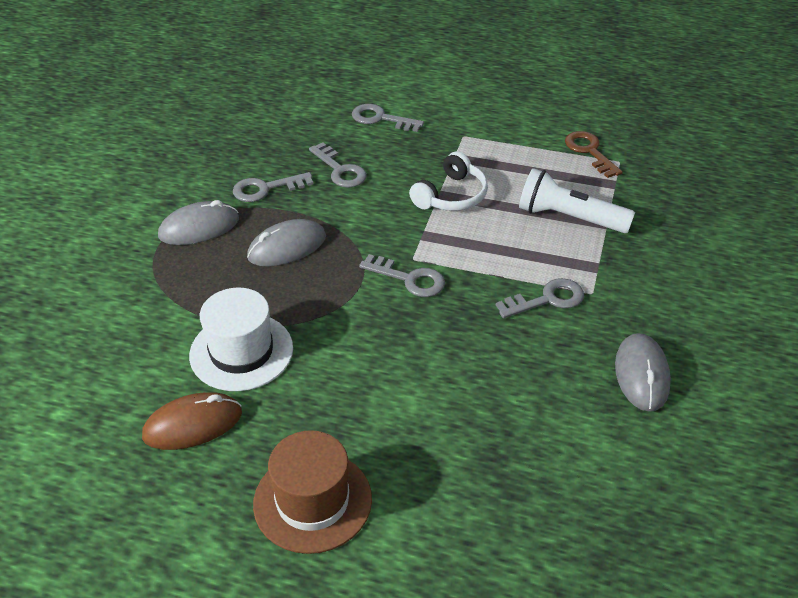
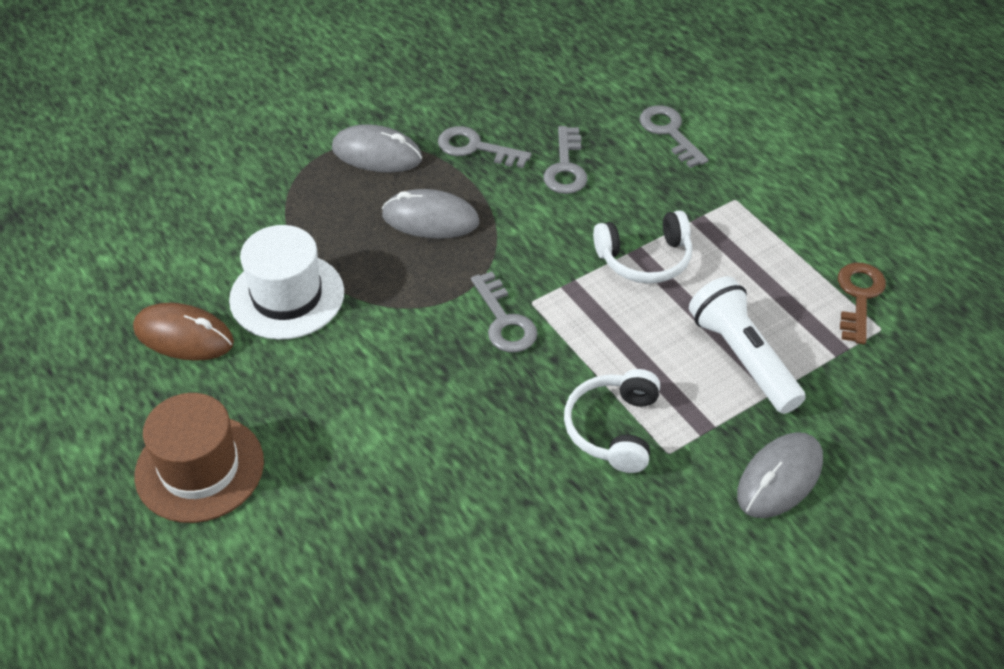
camera: 40 degrees right, 5 degrees up
grey key [496,278,584,318] -> white headphones [564,369,660,473]
grey mouse [615,333,671,412] -> grey mouse moved to [737,432,823,518]

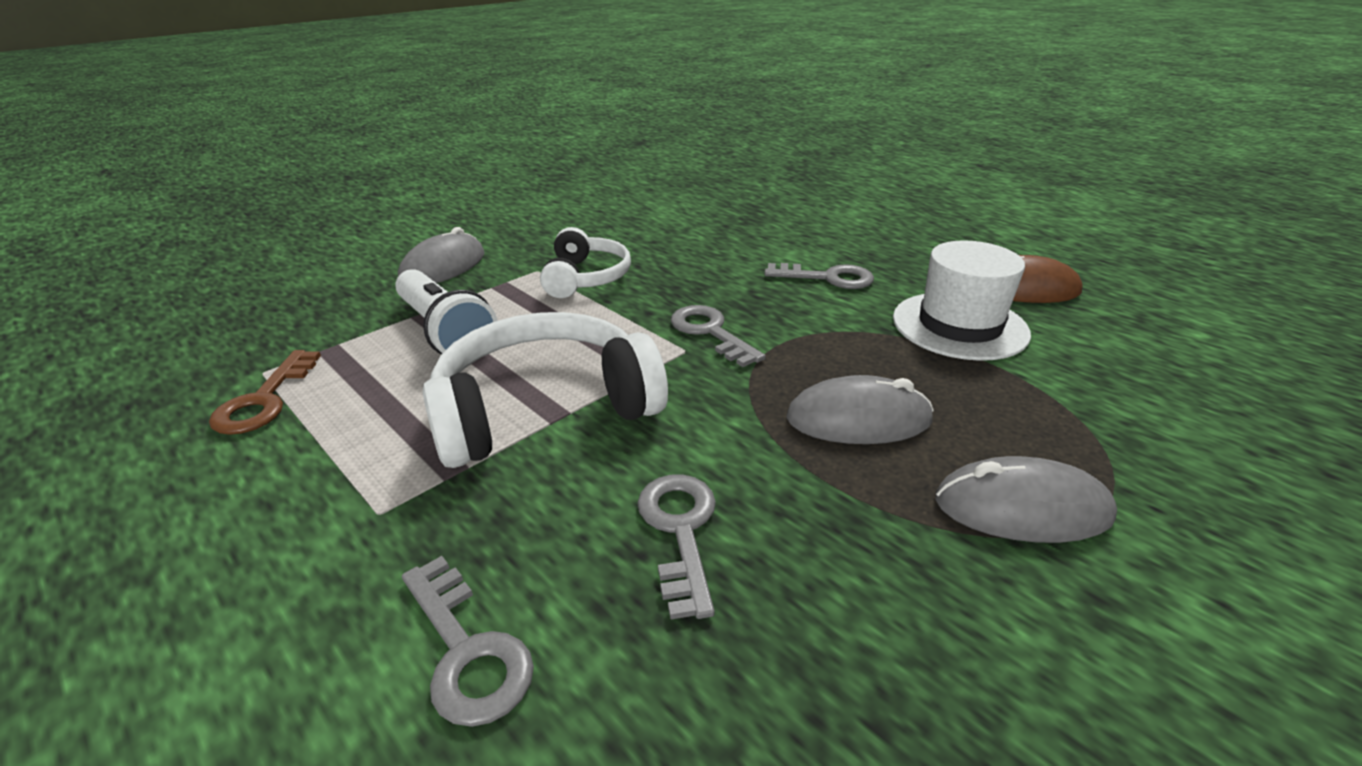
camera: 170 degrees right, 15 degrees down
brown hat [134,393,264,523] -> none
grey key [438,126,532,168] -> grey key moved to [764,263,874,289]
white headphones [593,210,692,283] -> white headphones [423,312,668,468], size x1.65

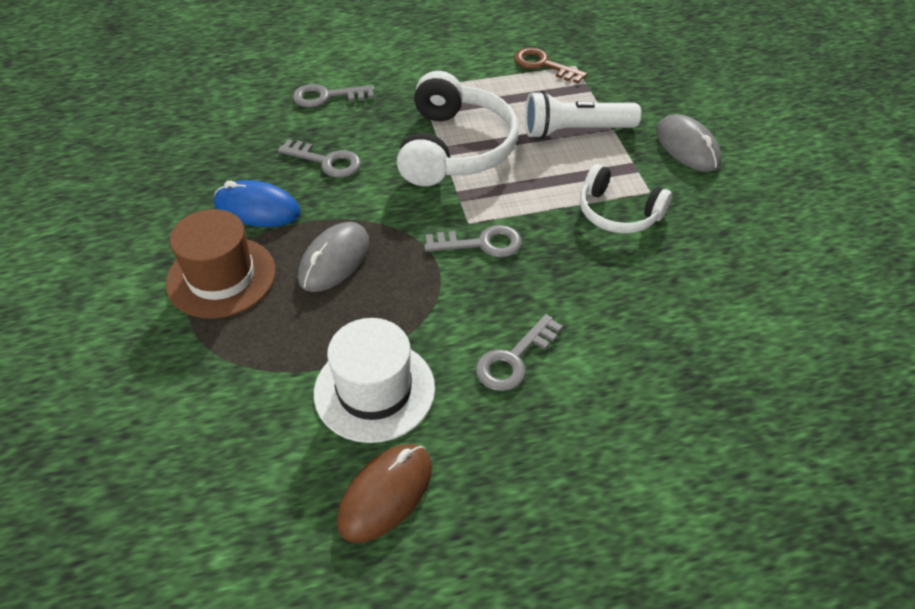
camera: 120 degrees right, 15 degrees up
grey mouse [935,456,1117,543] -> brown hat [166,209,276,319]
none -> blue mouse [214,180,301,227]

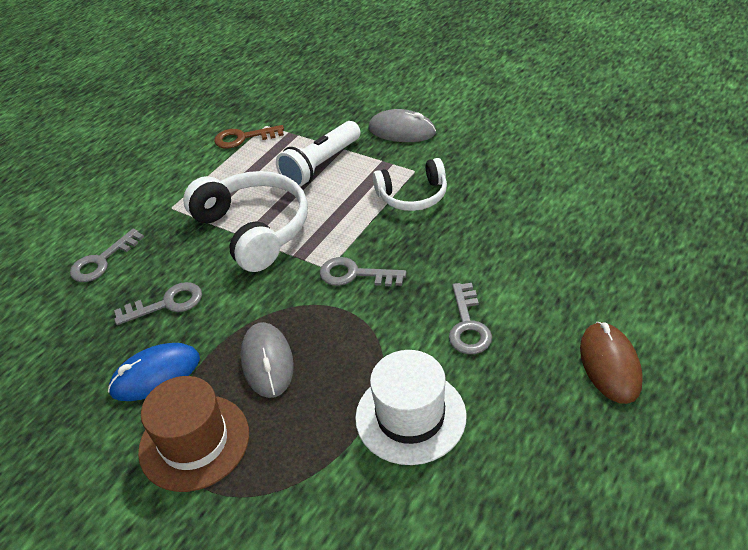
camera: 40 degrees left, 5 degrees down
brown mouse [337,444,432,543] -> brown mouse moved to [580,322,643,404]
grey key [424,225,522,258] -> grey key turned 120 degrees counterclockwise [320,257,406,286]

